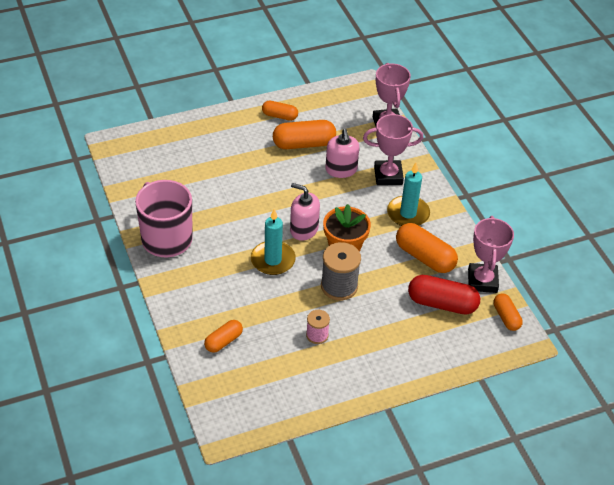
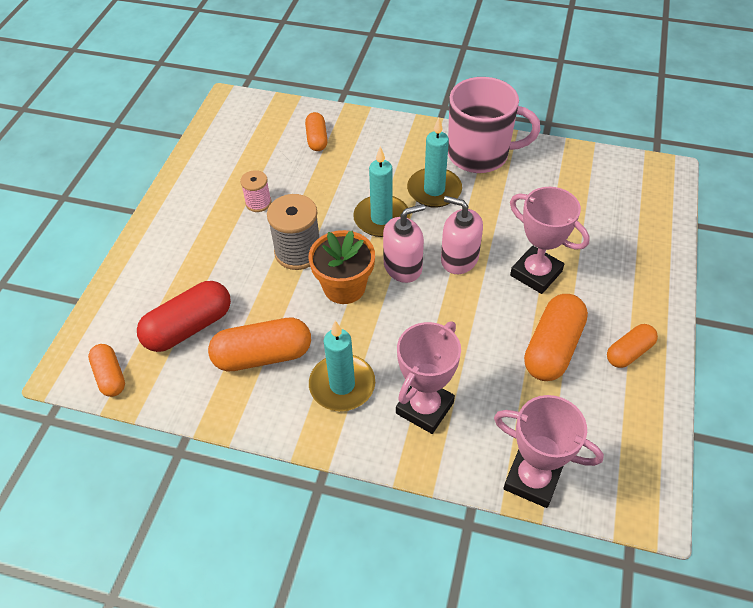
camera: 130 degrees right, 5 degrees up
pink soap dispenser [325,129,359,178] -> pink soap dispenser moved to [441,196,483,274]
pink trophy [468,216,514,293] -> pink trophy moved to [510,187,590,294]
orange capsule [493,294,523,331] -> orange capsule turned 45 degrees clockwise [88,344,125,397]
none -> turquoise candle [407,117,462,207]

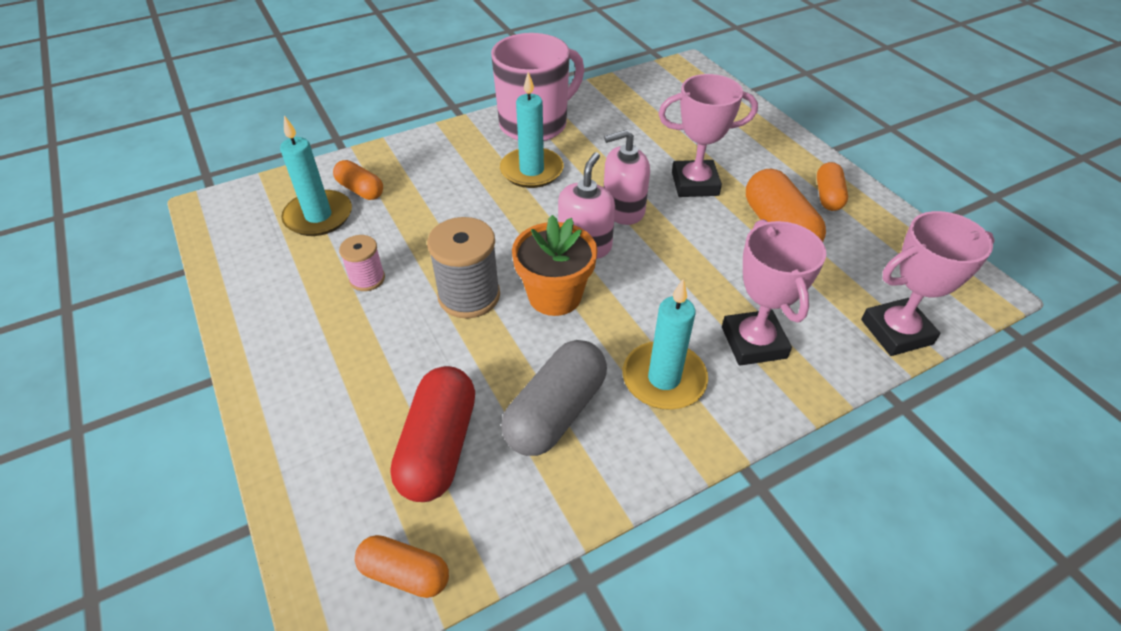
camera: 45 degrees left, 5 degrees down
orange capsule [208,317,311,371] -> grey capsule [501,340,607,456]
turquoise candle [353,146,410,237] -> turquoise candle moved to [280,115,352,236]

